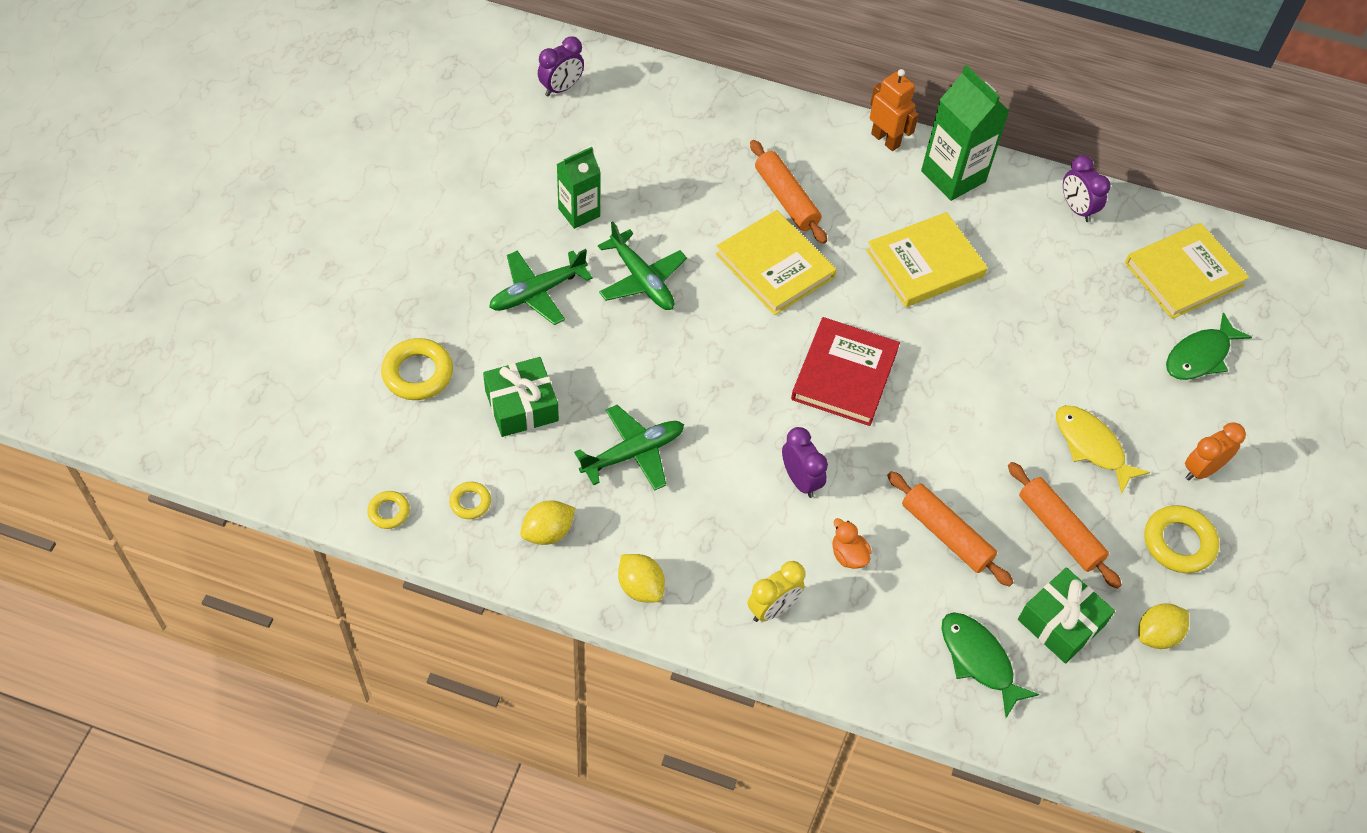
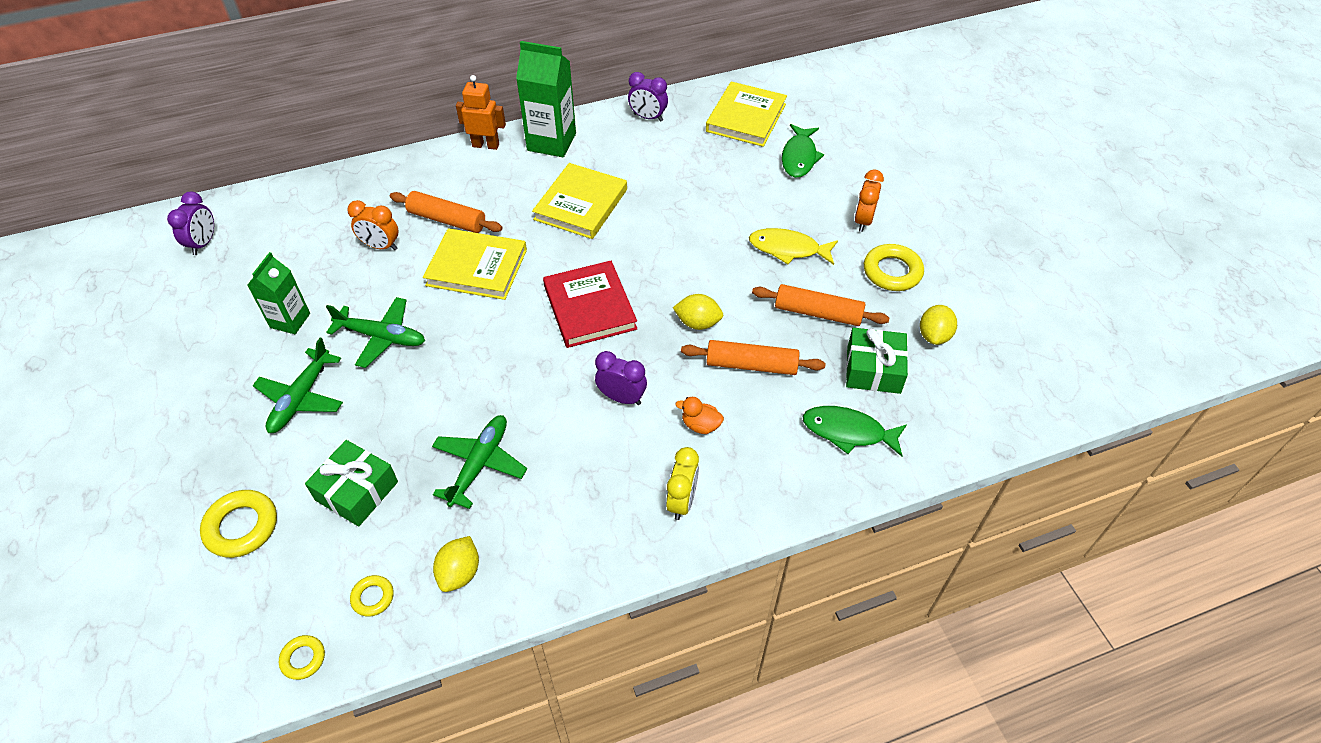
camera: 35 degrees left, 5 degrees down
yellow lemon [618,554,665,603] -> yellow lemon moved to [673,294,723,330]
none -> orange clock [347,200,399,250]

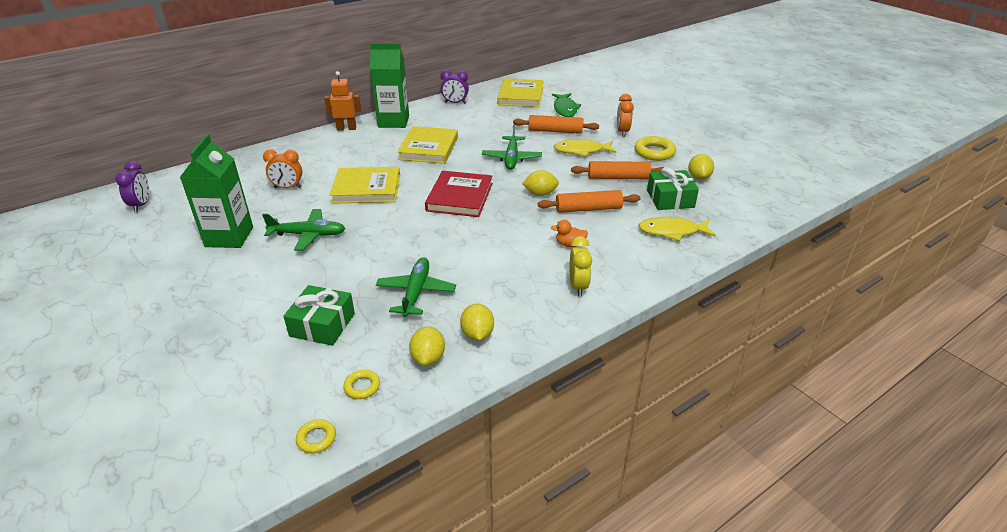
camera: 15 degrees left, 15 degrees down
yellow ring [200,490,277,558] -> none
green carton [247,252,310,334] -> green carton [180,134,253,248], size x1.57
green plane [252,337,343,433] -> green plane moved to [482,124,542,170]
orange rolling pin [390,191,503,233] -> orange rolling pin moved to [513,115,599,134]
red book [543,261,638,348] -> red book turned 45 degrees clockwise [425,171,493,217]
purple clock [595,351,647,405] -> none
green fish [803,406,907,457] -> yellow fish [639,217,716,241]
none -> yellow lemon [460,304,494,341]

